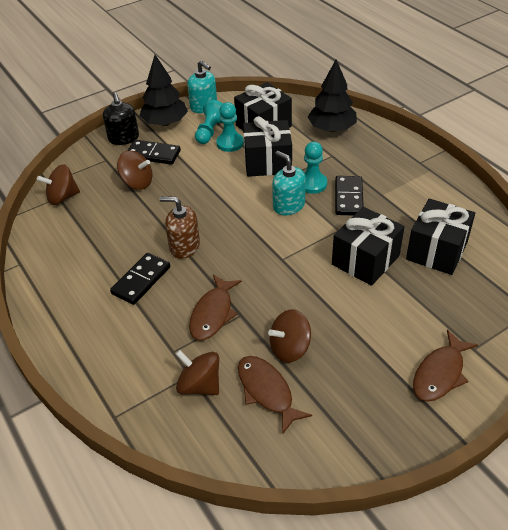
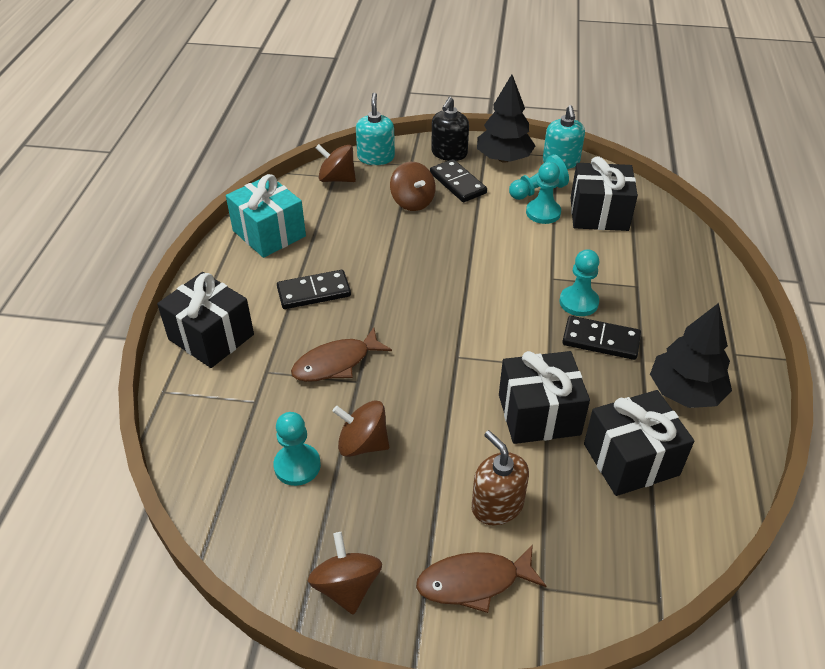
camera: 40 degrees right, 0 degrees up
brown soap dispenser [159,196,200,259] -> brown soap dispenser moved to [472,430,529,525]
brown spinning top [176,350,219,395] -> brown spinning top moved to [308,532,382,615]
brown fish [238,356,312,434] -> turquoise pawn [273,412,321,486]
black gift [243,116,292,177] -> black gift moved to [157,272,254,368]
turquoise soap dispenser [272,151,306,216] -> turquoise soap dispenser moved to [356,93,395,165]
black tree [308,59,357,132] -> black tree moved to [650,303,732,408]
black domino [335,176,364,216] -> black domino turned 60 degrees clockwise [562,316,641,360]
none -> turquoise gift [226,174,306,258]

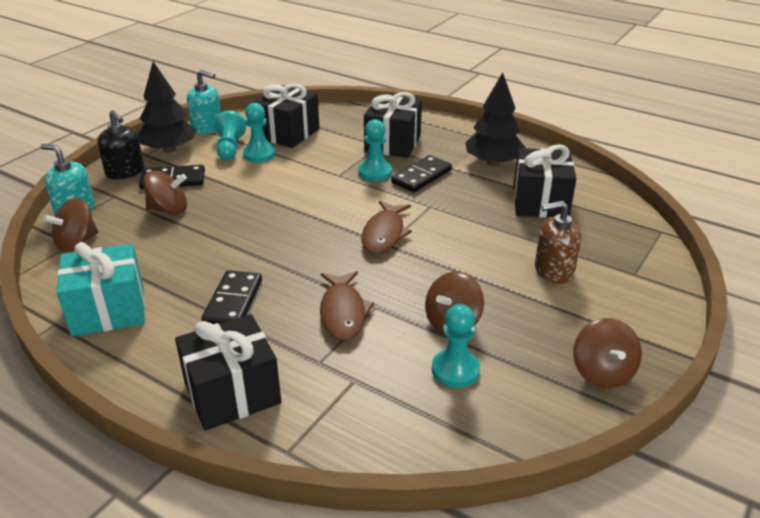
camera: 65 degrees left, 10 degrees down
brown spinning top [308,532,382,615] -> brown spinning top turned 105 degrees counterclockwise [573,318,642,388]
brown fish [416,544,546,613] -> brown fish moved to [361,201,412,254]
black gift [499,351,590,444] -> black gift moved to [364,92,422,158]

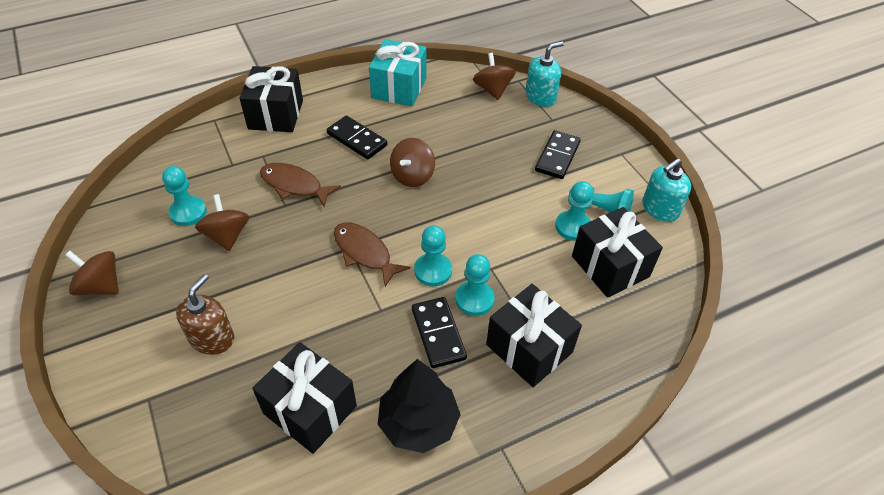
camera: 120 degrees right, 15 degrees up
black soap dispenser [97,110,144,180] -> none
black tree [138,62,197,153] -> none
brown spinning top [144,170,187,215] -> brown spinning top moved to [390,138,435,187]
none -> turquoise pawn [414,225,452,286]

